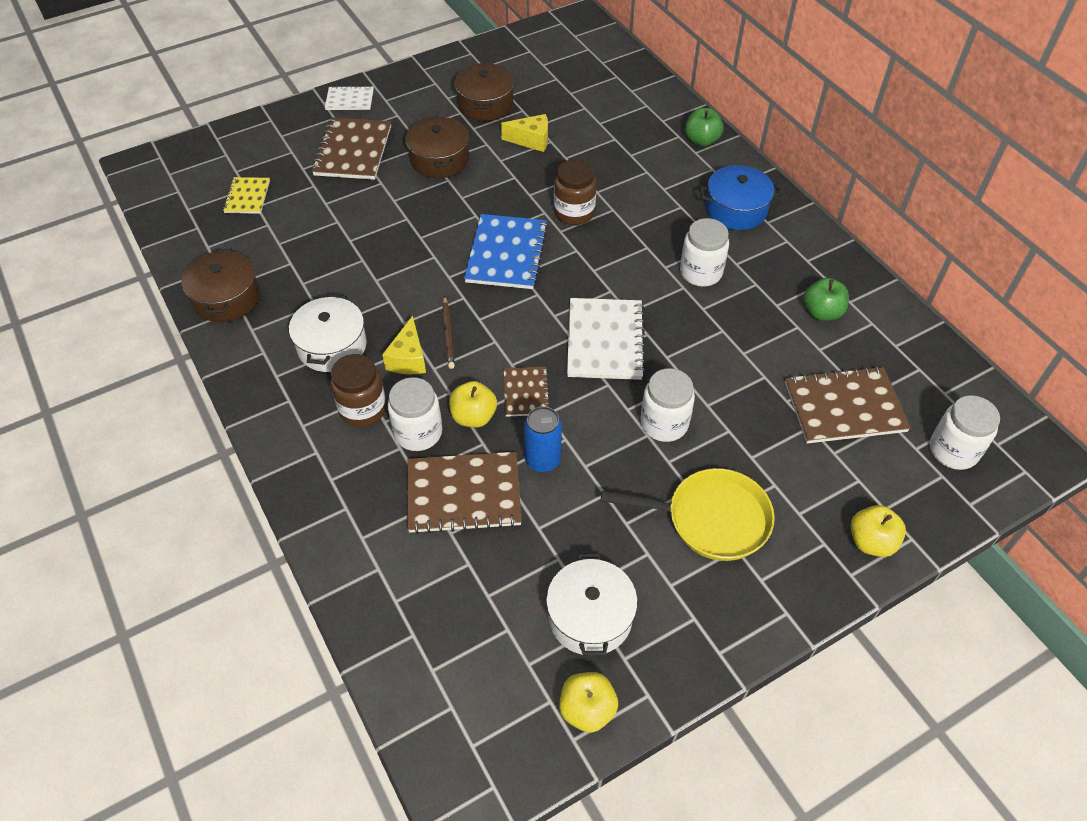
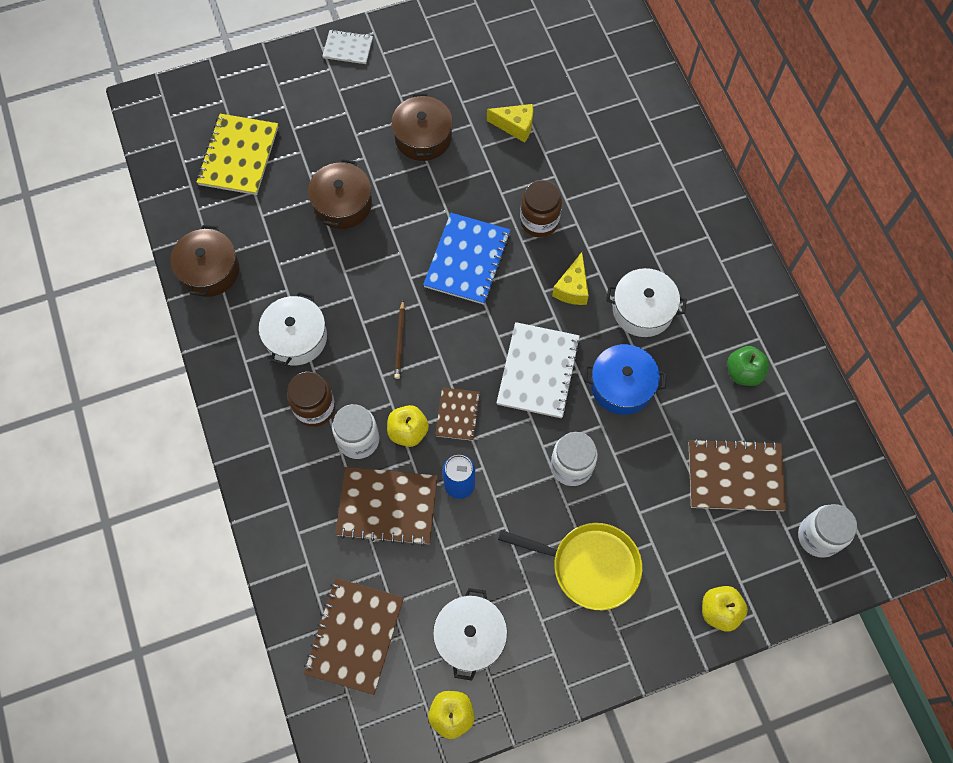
camera: 10 degrees right, 15 degrees up
yellow notebook [223,177,270,214] -> yellow notebook [197,114,278,195], size x1.77
brown notebook [311,117,391,180] -> brown notebook moved to [304,578,404,695]
yellow cheese [382,316,426,374] -> yellow cheese moved to [552,252,589,305]
brown pot [454,63,514,121] -> brown pot moved to [308,159,372,229]
white jar [680,218,729,286] -> white pot [606,268,687,337]
green apple [685,108,723,146] -> none
blue pot [699,165,781,230] -> blue pot moved to [584,344,666,415]

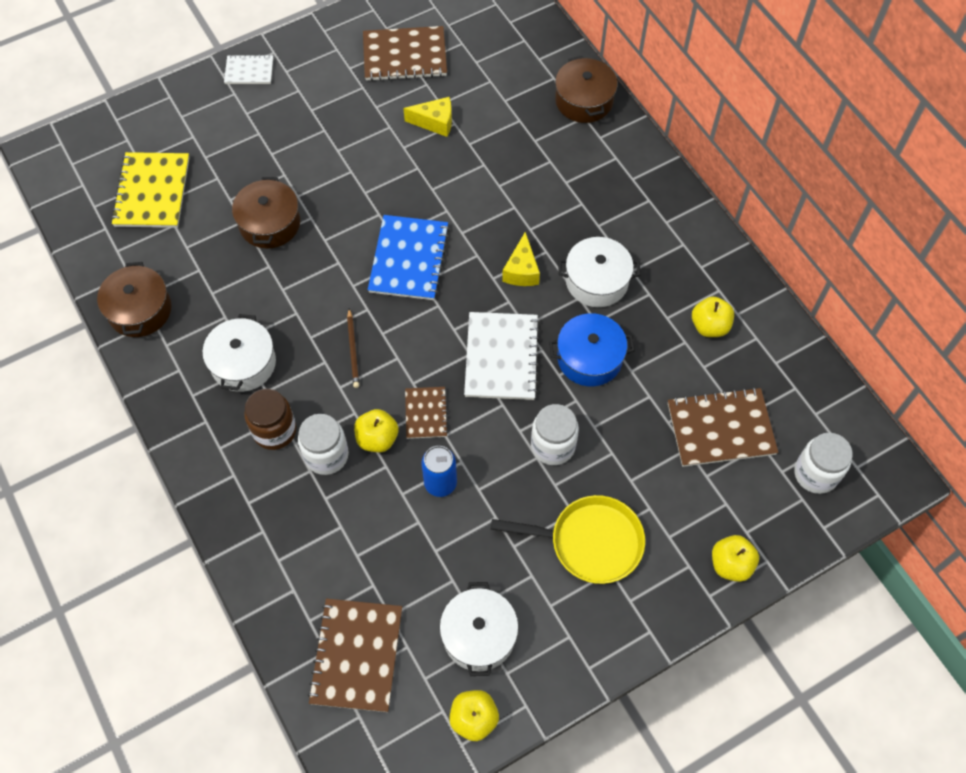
camera: 10 degrees left, 5 degrees down
brown notebook [335,467,438,546] -> brown notebook moved to [363,26,447,81]
brown pot [391,93,453,161] -> brown pot moved to [555,56,617,123]
brown jar [520,180,562,237] -> none
green apple [727,346,769,386] -> yellow apple [692,296,734,337]

